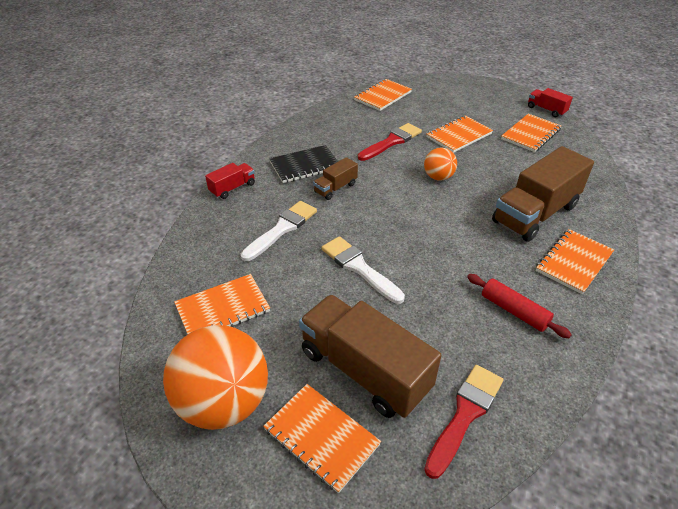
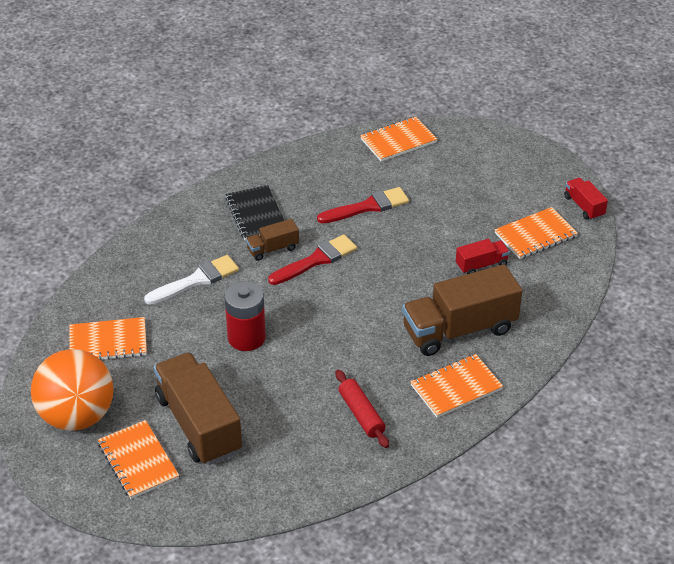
camera: 20 degrees right, 0 degrees up
red truck [205,163,255,199] -> red truck moved to [456,239,510,274]
black notebook [269,145,338,183] -> black notebook turned 75 degrees clockwise [225,185,284,240]
white brush [321,236,405,304] -> red battery [224,281,266,351]
orange ball [424,148,457,181] -> none
red brush [424,365,503,479] -> red brush moved to [268,234,357,285]
orange notebook [427,115,493,153] -> none

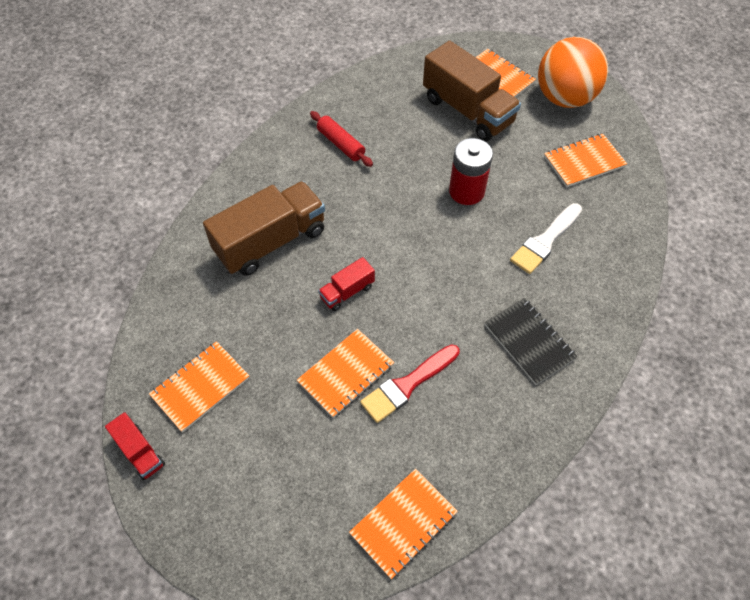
camera: 165 degrees right, 15 degrees up
brown truck [246,219,299,261] -> none
red brush [268,234,357,285] -> none
orange notebook [411,354,503,418] -> orange notebook moved to [297,329,394,418]
red truck [456,239,510,274] -> red truck moved to [318,257,375,311]

